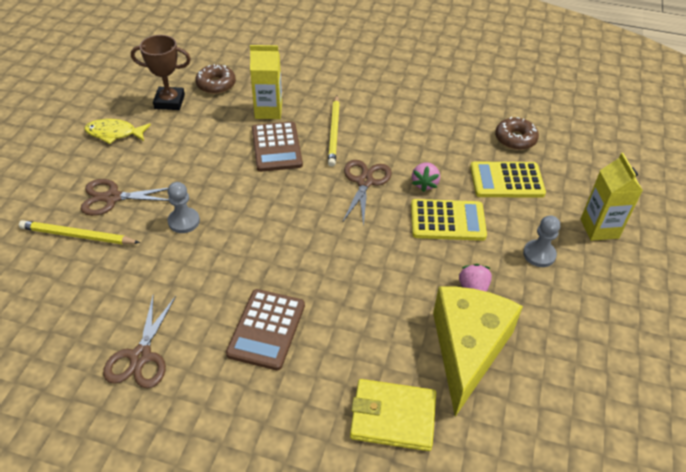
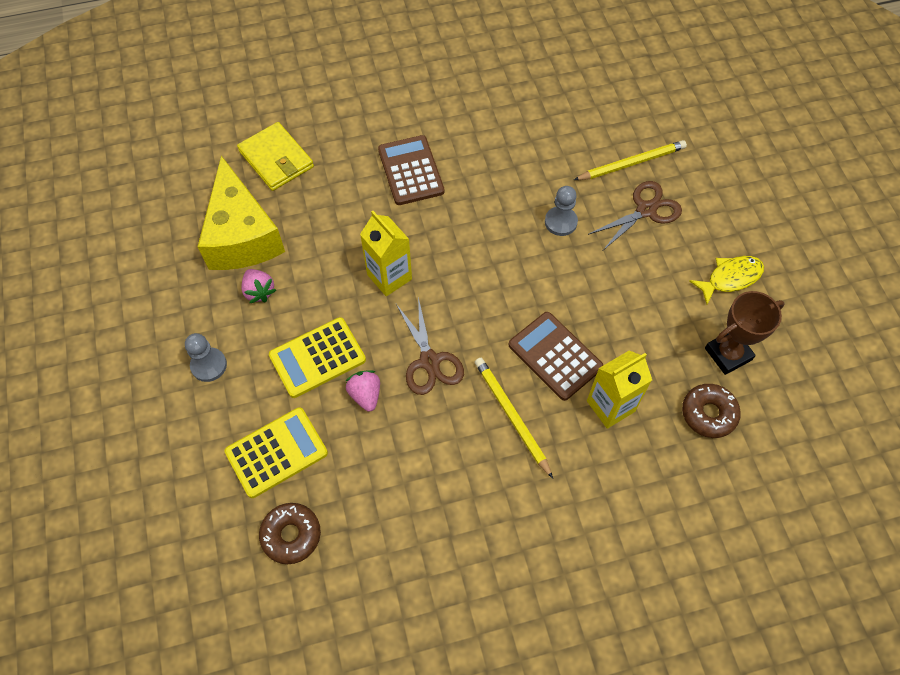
camera: 150 degrees right, 15 degrees up
brown scissors [103,294,176,388] -> none
yellow wallet [350,379,436,451] -> yellow wallet turned 75 degrees clockwise [237,122,314,191]
yellow carton [581,153,643,241] -> yellow carton moved to [360,211,412,296]

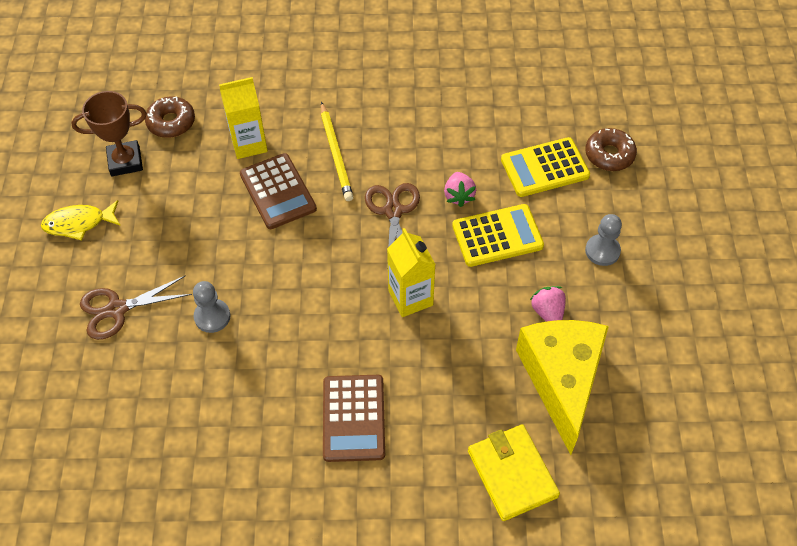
camera: 165 degrees left, 5 degrees down
brown donut [259,503,321,564] -> brown donut moved to [585,128,637,171]
yellow pencil [574,140,687,180] -> none

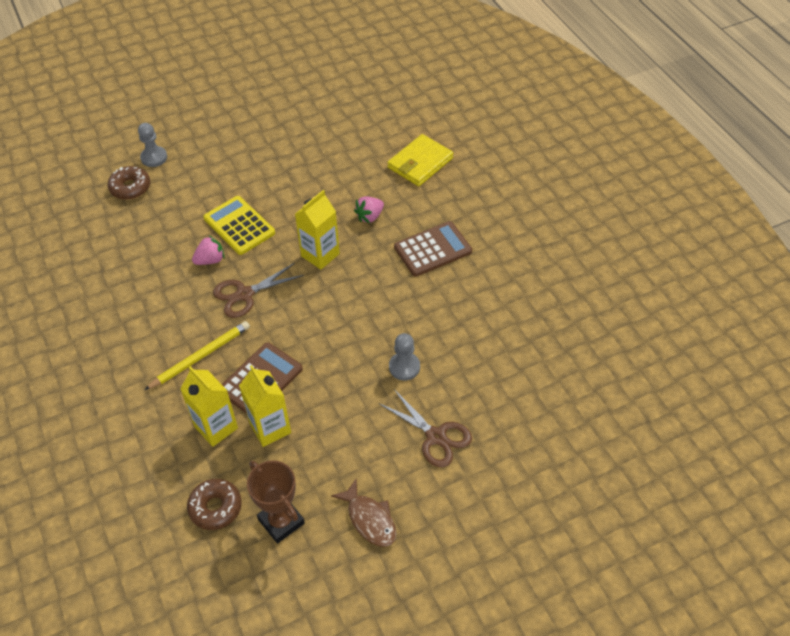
camera: 115 degrees left, 5 degrees down
yellow fish [41,200,121,240] -> brown fish [331,478,397,547]
yellow calculator [501,137,590,197] -> none
yellow cheese [516,320,609,455] -> none
pink strawberry [530,286,566,322] -> pink strawberry moved to [354,196,384,223]
grey pawn [585,214,622,266] -> grey pawn moved to [138,123,167,167]
none -> yellow carton [239,365,291,447]

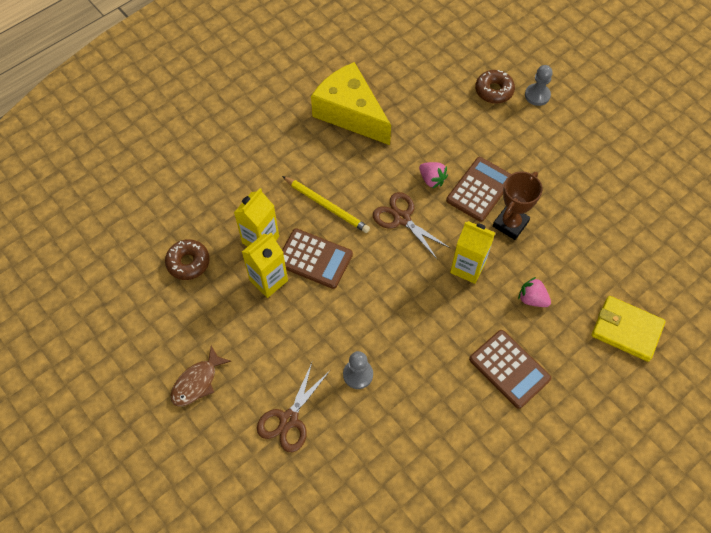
camera: 75 degrees right, 10 degrees up
yellow calculator [203,196,275,255] -> brown calculator [446,157,511,222]
brown trophy [247,460,305,544] -> brown trophy moved to [493,171,542,240]
none -> yellow cheese [311,62,391,145]

